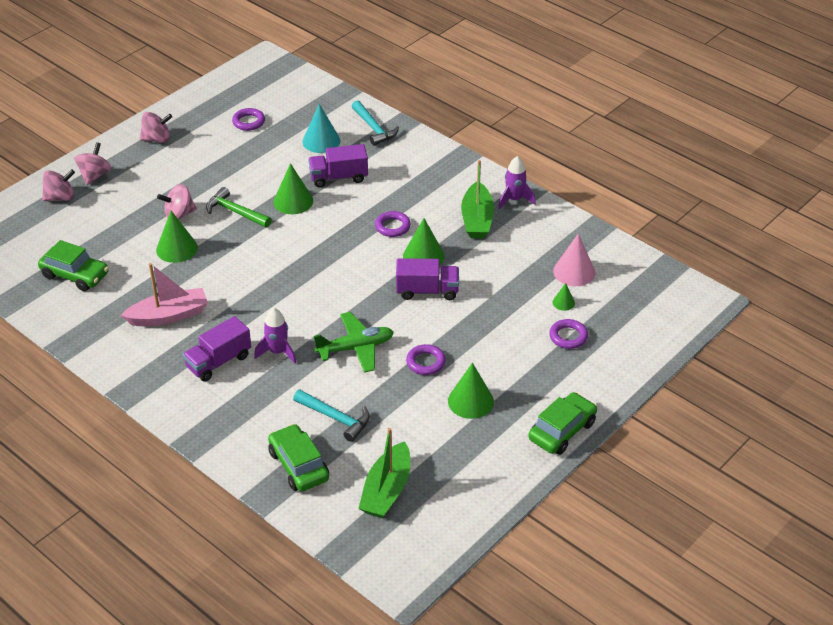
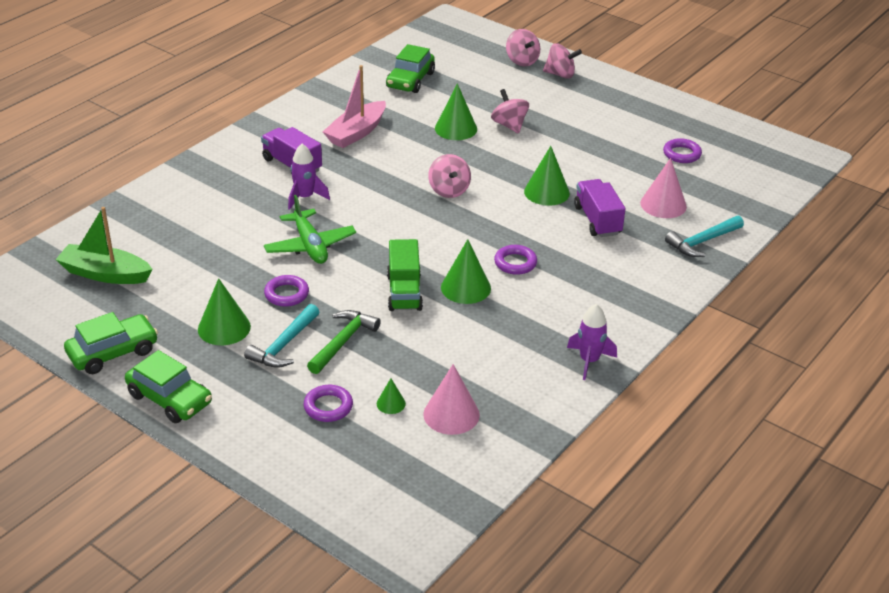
camera: 85 degrees right, 5 degrees down
pink boat [121,263,208,326] -> pink boat turned 60 degrees clockwise [323,65,386,148]
pink spinning top [140,112,172,143] -> pink spinning top moved to [428,154,471,198]
green hammer [206,187,271,227] -> green hammer moved to [307,310,381,374]
green car [268,424,329,491] -> green car moved to [64,312,158,374]
turquoise hammer [293,389,370,442] -> turquoise hammer moved to [244,304,319,368]
turquoise cone [302,104,340,153] -> pink cone [640,158,687,218]
purple truck [396,258,459,300] -> green truck [387,239,423,311]
green boat [461,160,494,238] -> none

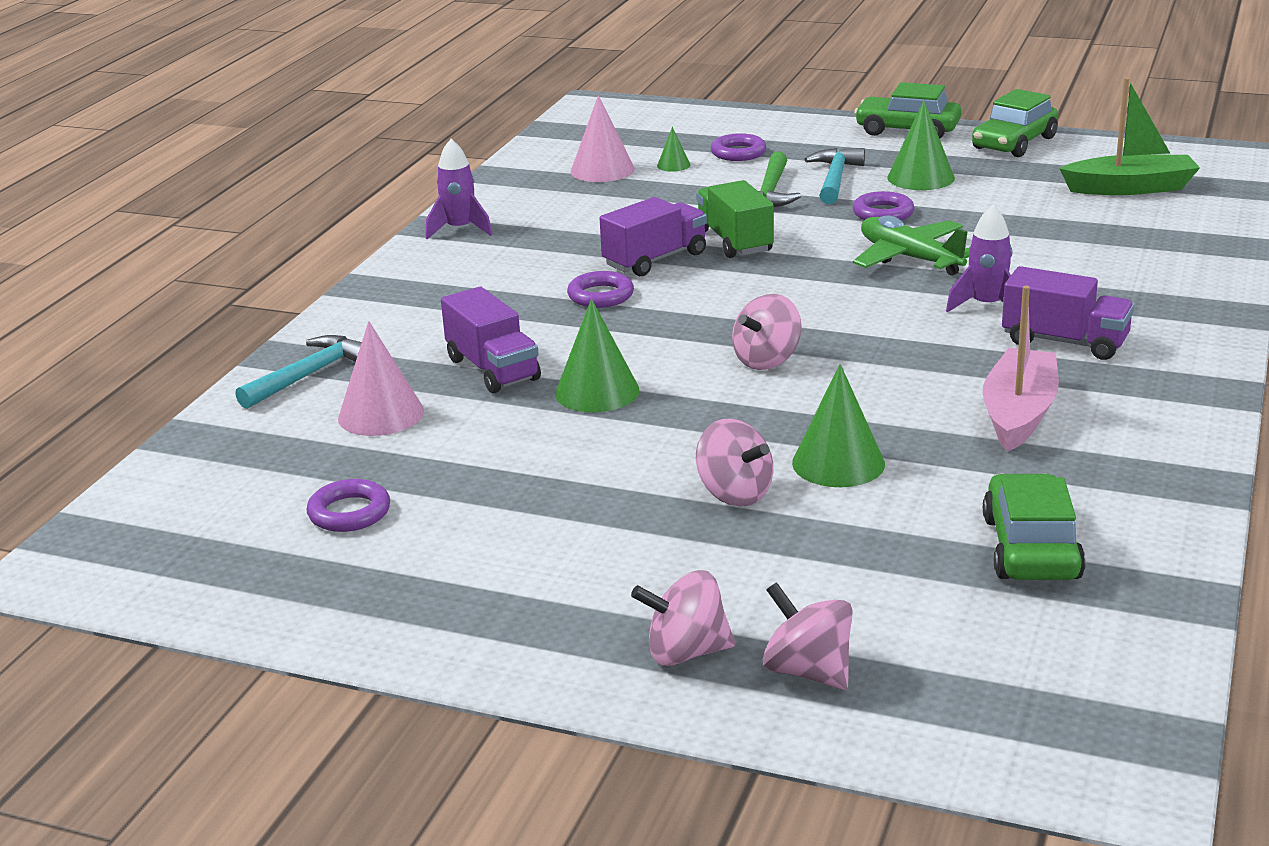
camera: 165 degrees right, 10 degrees down
pink spinning top [428,154,471,198] -> pink spinning top turned 105 degrees counterclockwise [732,294,802,370]
green cone [441,239,491,304] -> purple truck [599,197,707,276]

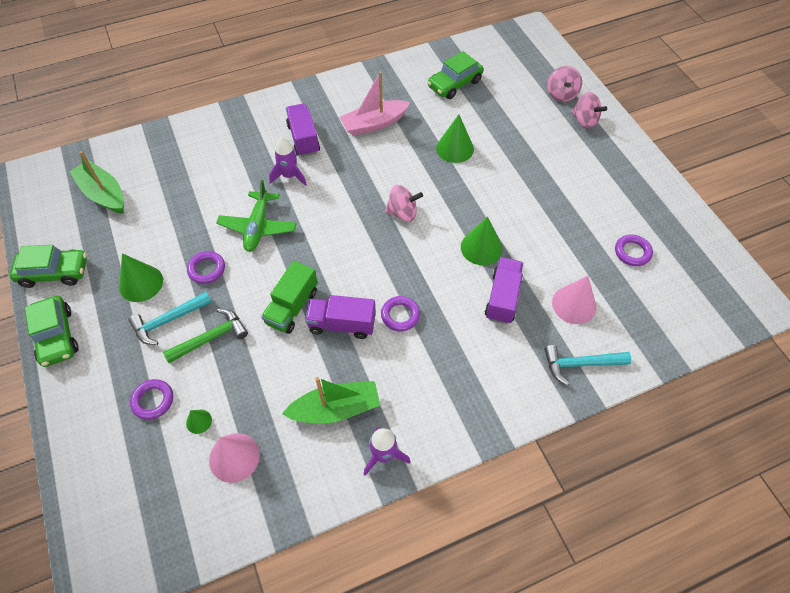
camera: 135 degrees left, 30 degrees up
pink spinning top [696,419,773,507] -> none
none -> green boat [282,377,380,423]

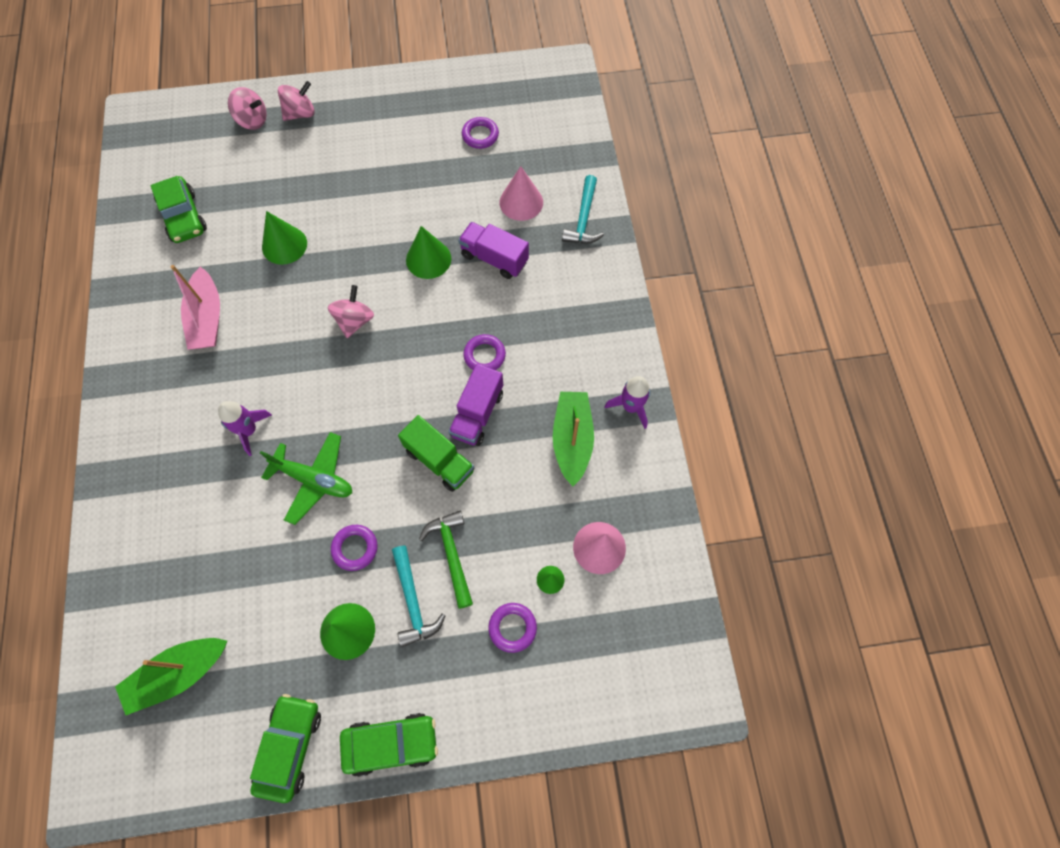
camera: 75 degrees left, 10 degrees up
purple truck [286,103,320,157] -> none

